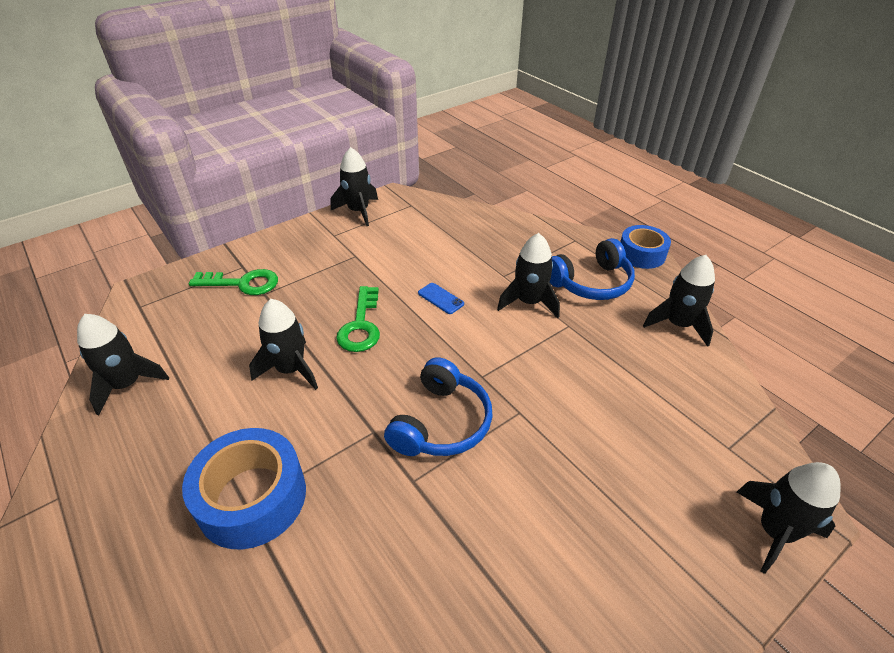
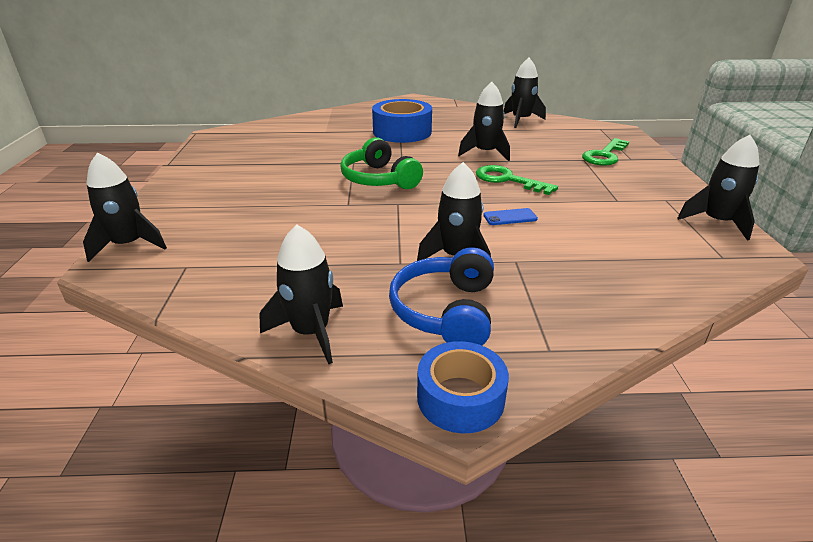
camera: 125 degrees right, 10 degrees down
blue headphones [384,357,493,456] -> green headphones [340,137,423,189]

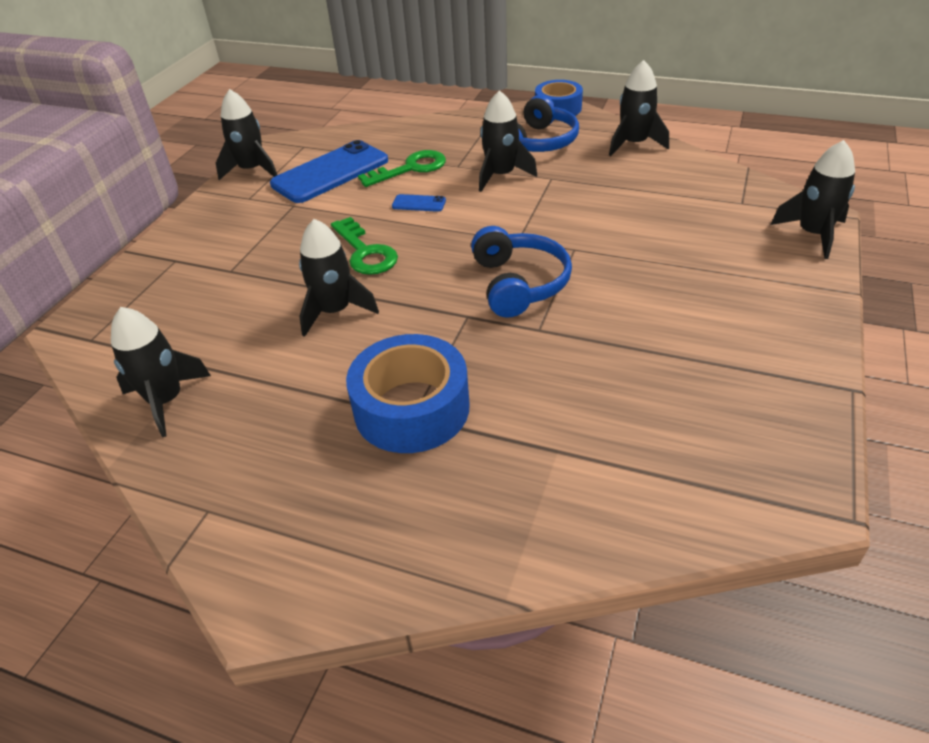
camera: 155 degrees left, 10 degrees up
green headphones [340,137,423,189] -> blue headphones [471,226,572,318]
green key [582,138,629,166] -> green key moved to [358,150,446,187]
none -> blue phone [270,140,388,203]

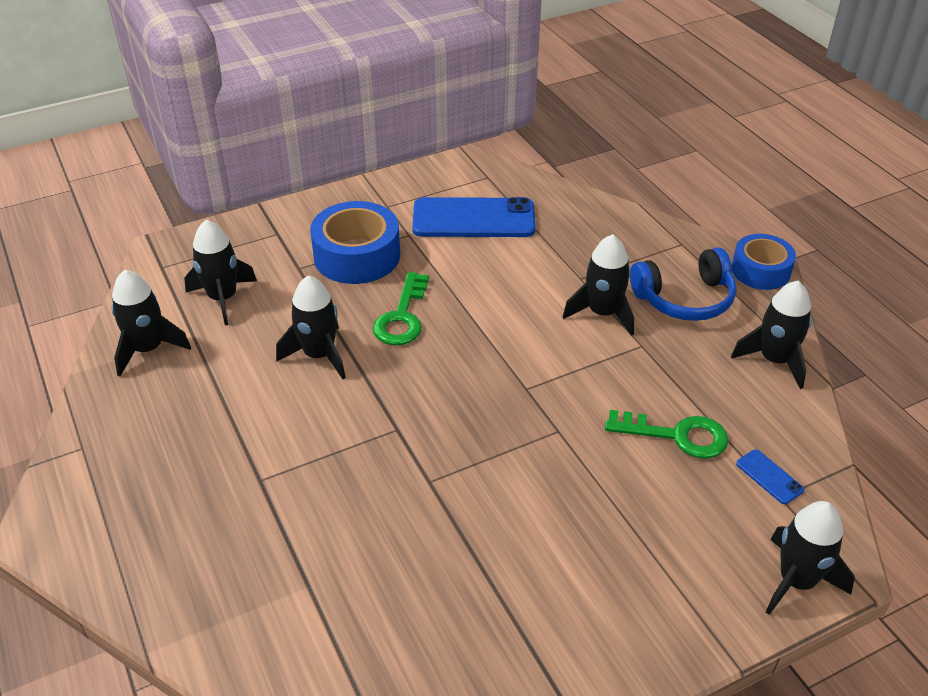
camera: 40 degrees right, 0 degrees up
black rocket [216,89,277,180] -> black rocket moved to [184,220,257,325]
blue tape [346,334,470,453] -> blue tape moved to [310,201,400,284]
green key [358,150,446,187] -> green key moved to [605,410,729,459]
blue phone [392,194,446,212] -> blue phone moved to [736,449,804,504]
blue headphones [471,226,572,318] -> none

